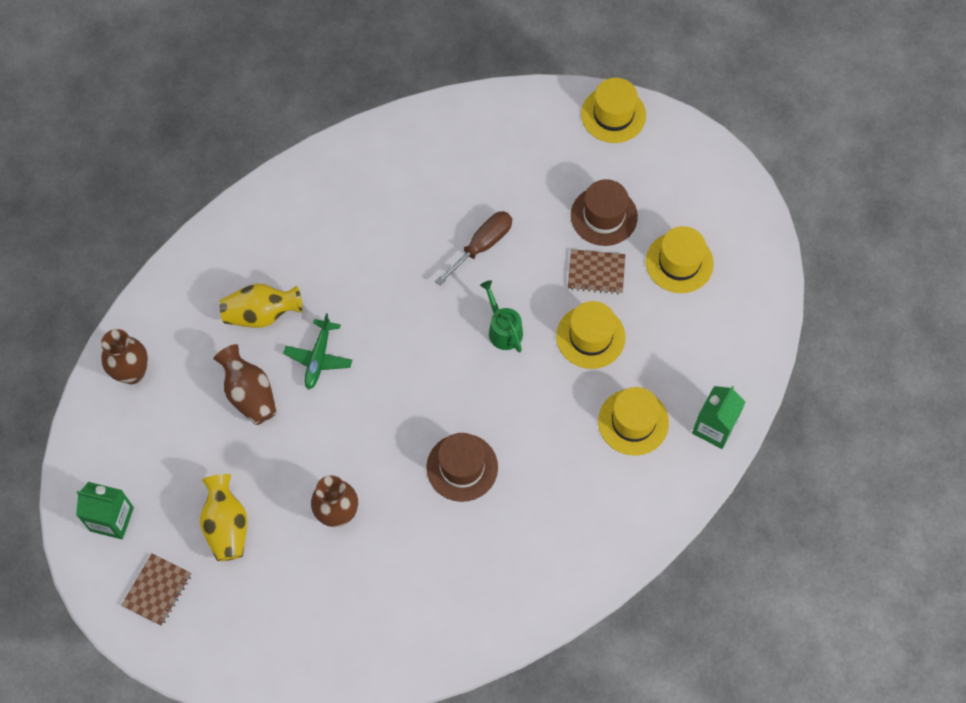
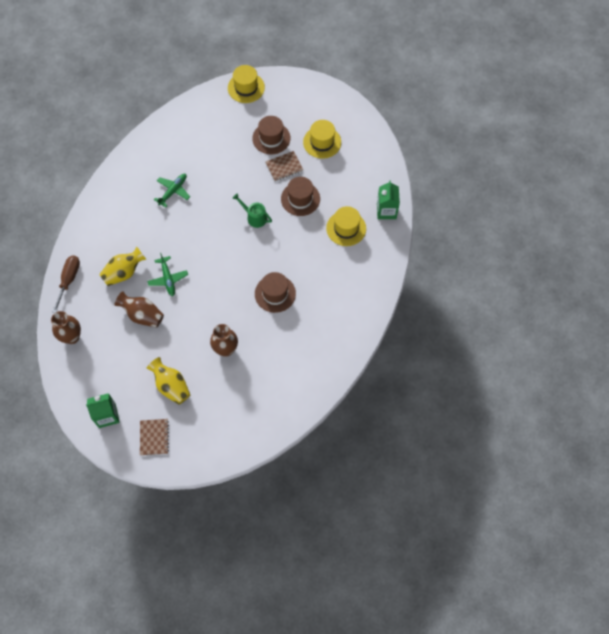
camera: 30 degrees left, 0 degrees up
brown screwdriver [435,211,512,286] -> brown screwdriver moved to [52,256,80,313]
yellow hat [556,301,626,369] -> brown hat [281,177,320,216]
none -> green plane [154,174,190,207]

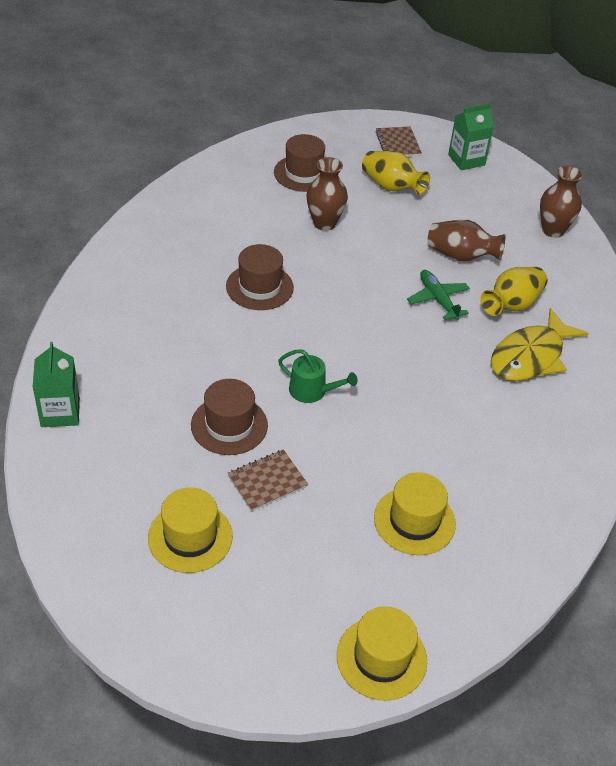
camera: 170 degrees right, 20 degrees down
brown screwdriver [52,256,80,313] -> none
green plane [154,174,190,207] -> none
brown hat [252,116,291,155] -> brown hat moved to [274,134,325,192]
yellow hat [326,206,366,246] -> yellow hat moved to [374,472,456,555]
none -> yellow fish [491,308,589,381]

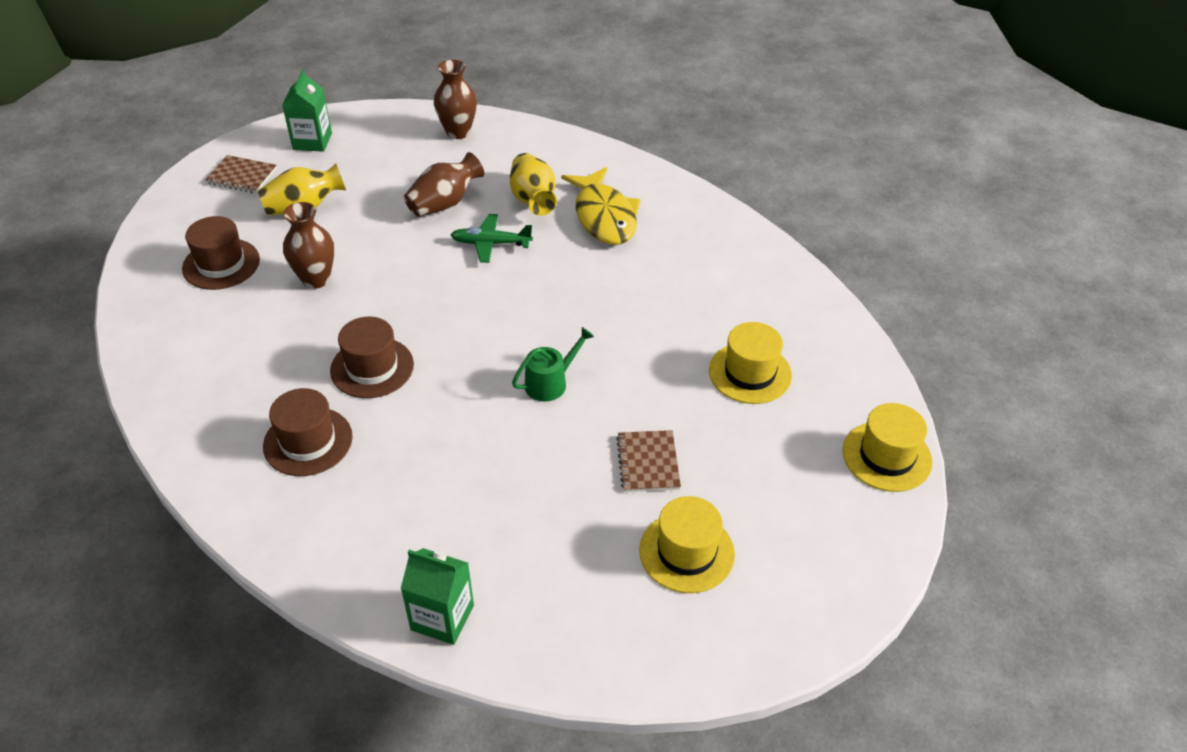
camera: 60 degrees left, 0 degrees up
brown hat [191,379,268,455] -> brown hat moved to [263,388,353,476]

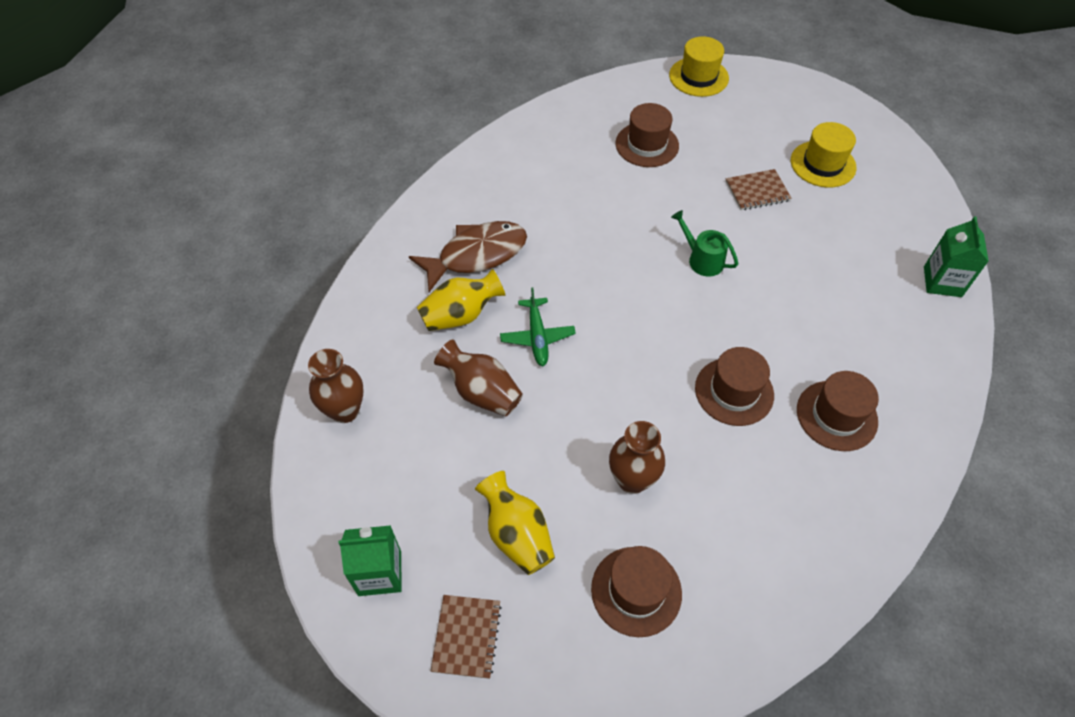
camera: 100 degrees left, 10 degrees up
yellow fish [561,167,640,245] -> brown fish [409,221,527,292]
yellow hat [709,322,792,404] -> brown hat [615,103,679,167]

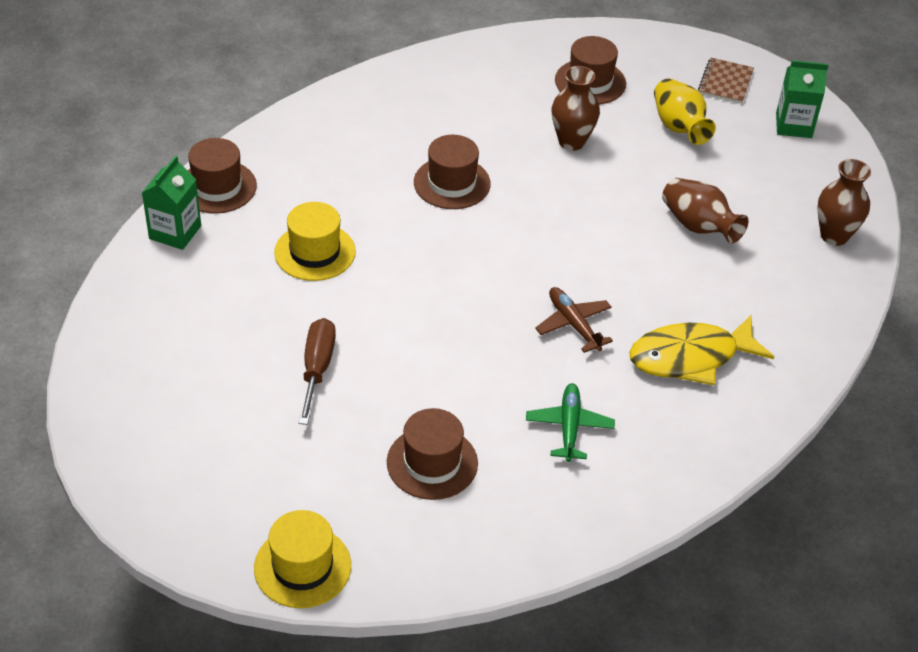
camera: 170 degrees left, 10 degrees down
brown fish [409,221,527,292] -> yellow fish [629,315,774,385]
yellow vase [417,269,505,331] -> none
green plane [500,287,576,366] -> green plane moved to [526,383,615,462]
green watering can [671,210,738,277] -> none
brown notebook [725,169,792,210] -> brown screwdriver [299,318,336,425]
yellow hat [791,122,856,188] -> yellow hat moved to [274,202,356,281]
brown hat [797,371,879,451] -> brown hat moved to [188,138,257,214]
none -> brown plane [535,287,613,353]

